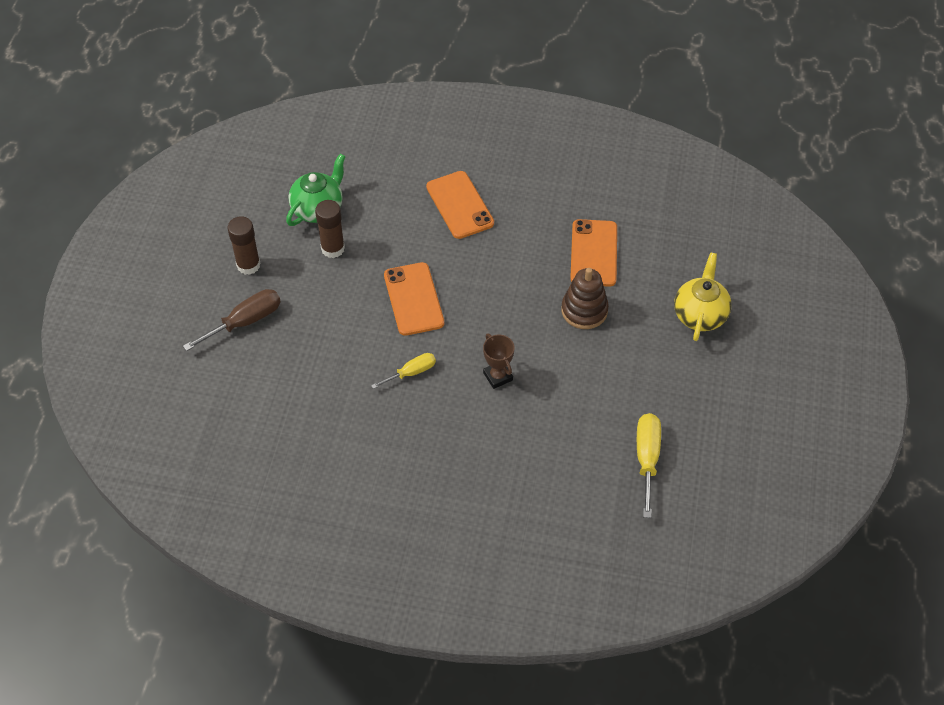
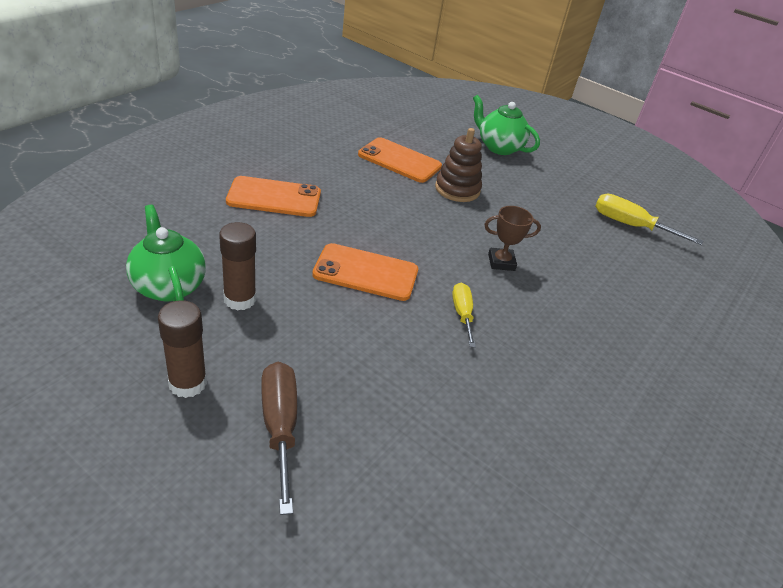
camera: 70 degrees left, 15 degrees down
yellow teapot [674,252,732,341] -> green teapot [473,95,540,155]

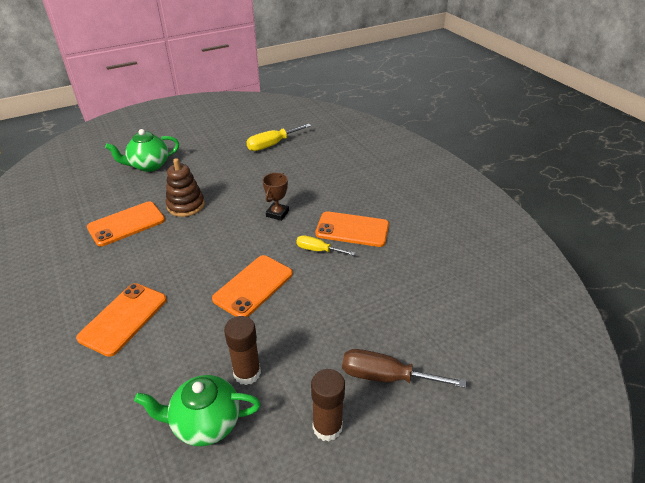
camera: 60 degrees left, 0 degrees up
none -> orange phone [315,211,389,247]

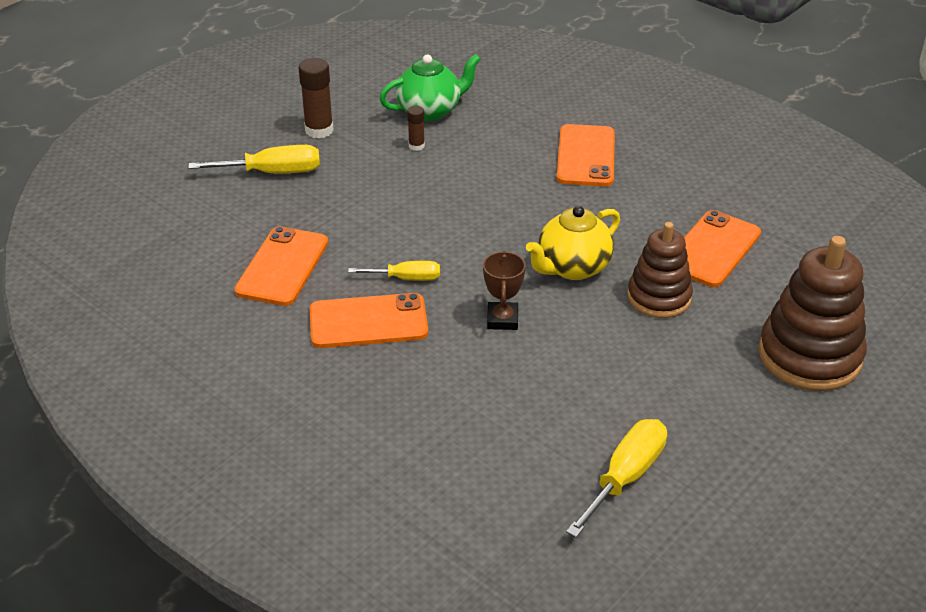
camera: 160 degrees right, 0 degrees up
green teapot [105,129,179,172] -> brown stacking toy [758,236,867,391]
orange phone [212,255,293,317] -> orange phone moved to [234,226,328,306]
brown glue stick [224,316,261,385] -> brown glue stick [407,106,425,151], size x0.56
brown screwdriver [342,349,466,388] -> yellow screwdriver [188,145,320,173]
none -> yellow teapot [526,206,620,280]

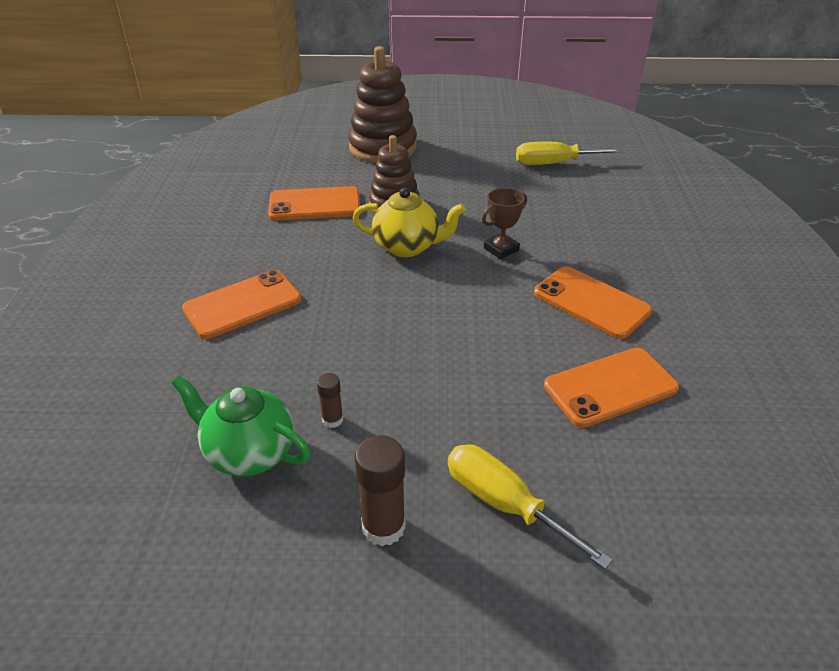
camera: 130 degrees left, 0 degrees up
yellow screwdriver [348,261,440,281] -> none

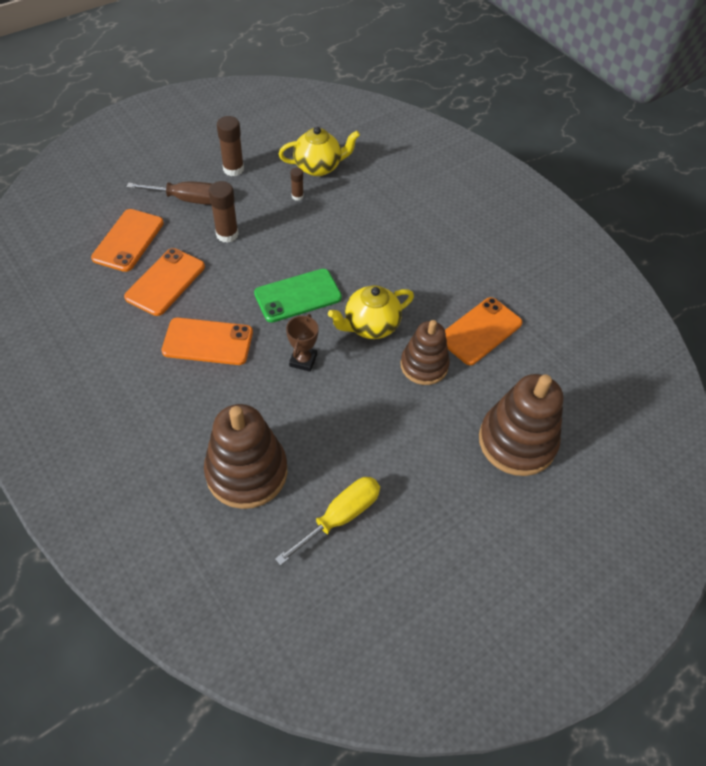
camera: 140 degrees right, 15 degrees up
green teapot [171,375,311,477] -> yellow teapot [279,127,360,176]
orange phone [182,270,302,339] -> orange phone moved to [91,209,164,272]
yellow screwdriver [448,444,613,570] -> brown screwdriver [127,182,212,205]
none -> brown stacking toy [204,404,287,509]
none -> brown glue stick [209,181,239,243]
none -> green phone [254,269,342,323]

